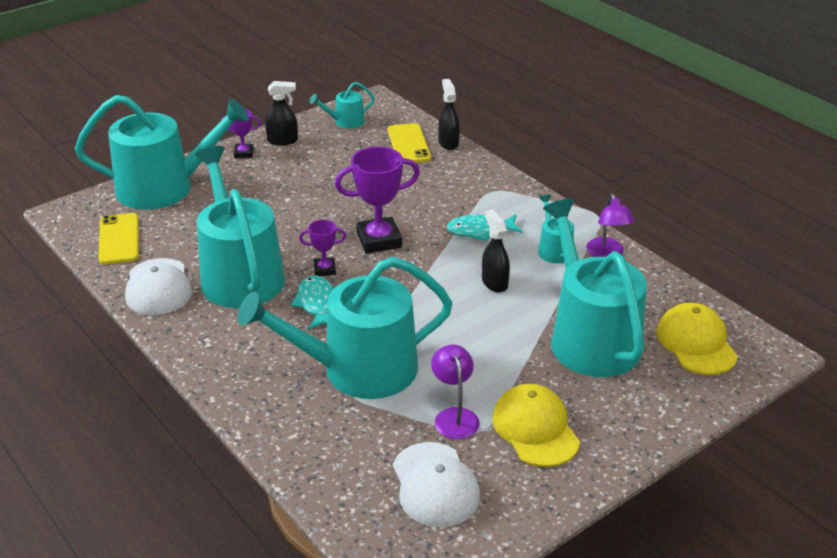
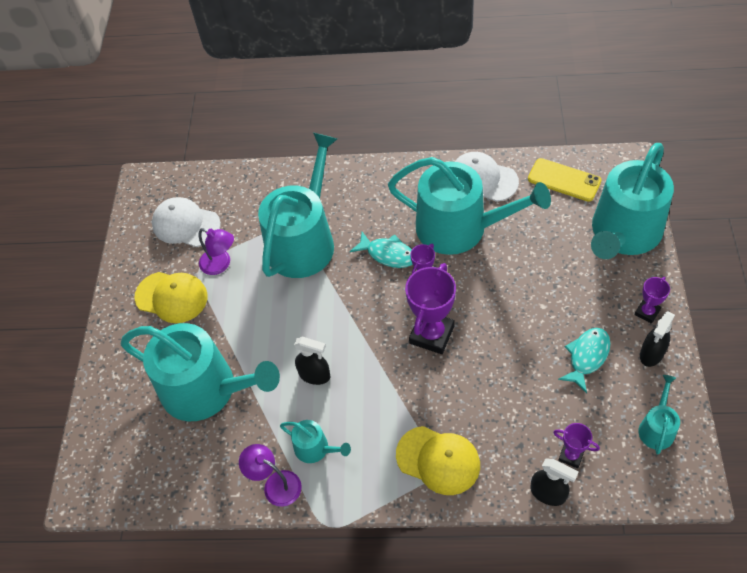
camera: 135 degrees right, 20 degrees up
yellow phone [388,123,431,163] -> purple trophy [553,423,600,468]
turquoise fish [447,214,523,241] -> turquoise fish moved to [558,328,611,393]
yellow cap [657,302,738,375] -> yellow cap moved to [396,426,480,495]

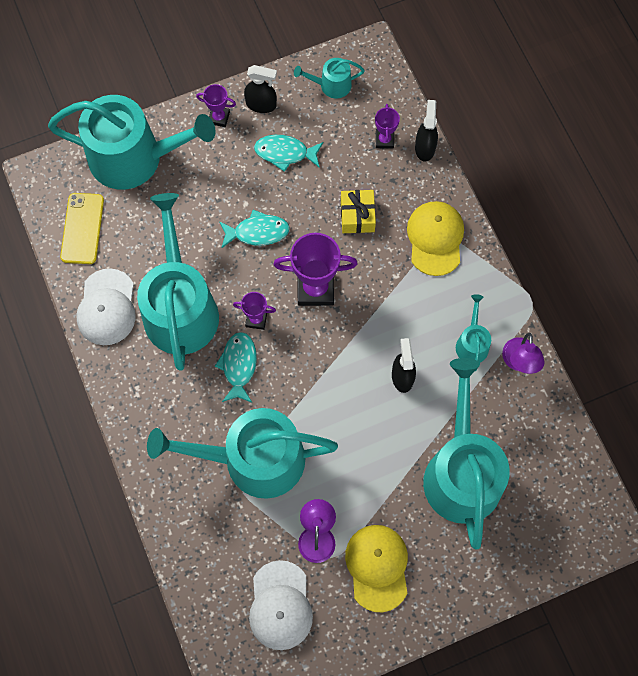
camera: 120 degrees left, 15 degrees up
none -> turquoise fish [219,210,290,249]
none -> yellow gift [341,190,376,233]

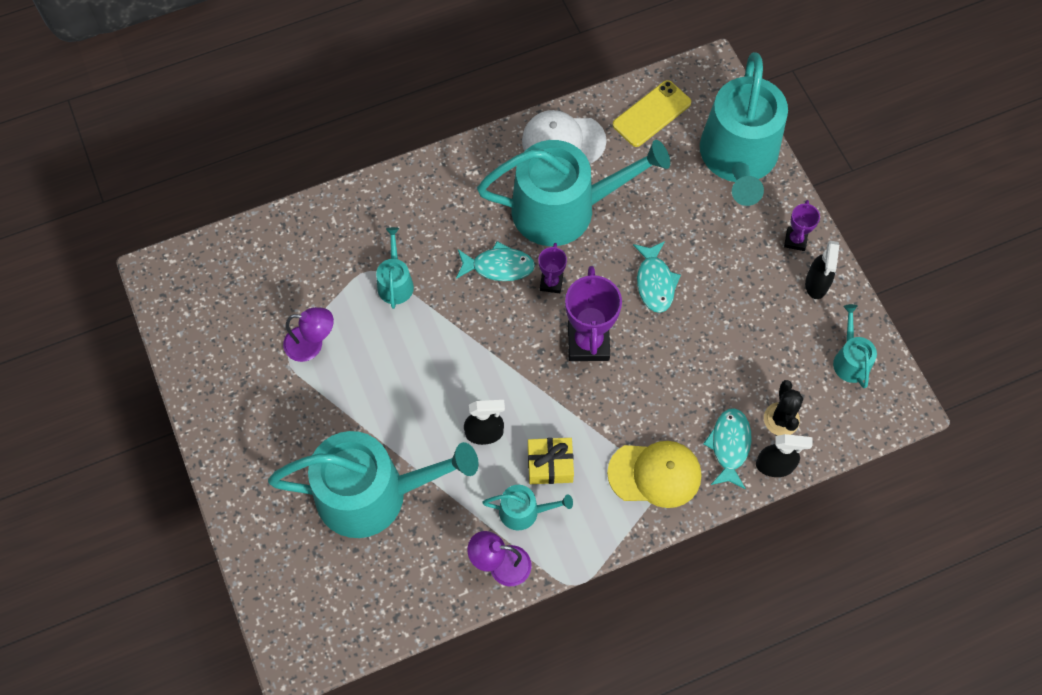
camera: 90 degrees right, 5 degrees down
yellow phone [60,193,104,264] -> yellow phone turned 45 degrees counterclockwise [613,80,691,147]
turquoise watering can [147,408,338,499] -> turquoise watering can [376,227,414,309], size x0.44
white cap [249,560,313,650] -> none
turquoise fish [254,135,323,172] -> turquoise fish moved to [703,408,752,490]
yellow gift [341,190,376,233] -> yellow gift moved to [528,438,574,484]
yellow cap [345,525,408,612] -> none
purple trophy [375,104,400,149] -> black cactus [764,380,803,436]

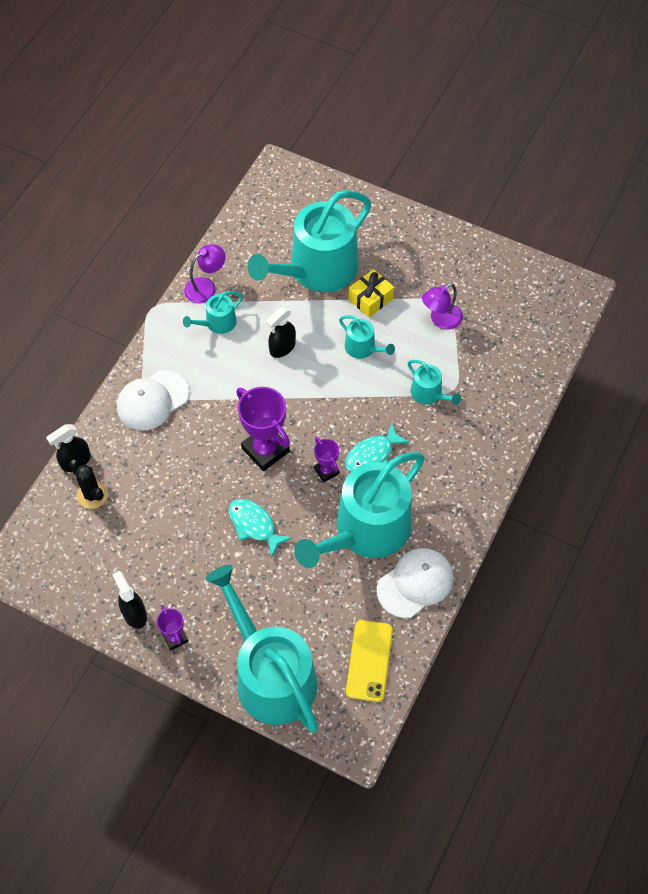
camera: 140 degrees right, 5 degrees down
yellow gift [528,438,574,484] -> yellow gift moved to [348,269,394,318]
yellow cap [607,441,701,508] -> white cap [117,370,189,430]
turquoise fish [703,408,752,490] -> none
turquoise watering can [833,304,877,388] -> turquoise watering can moved to [339,315,395,359]

